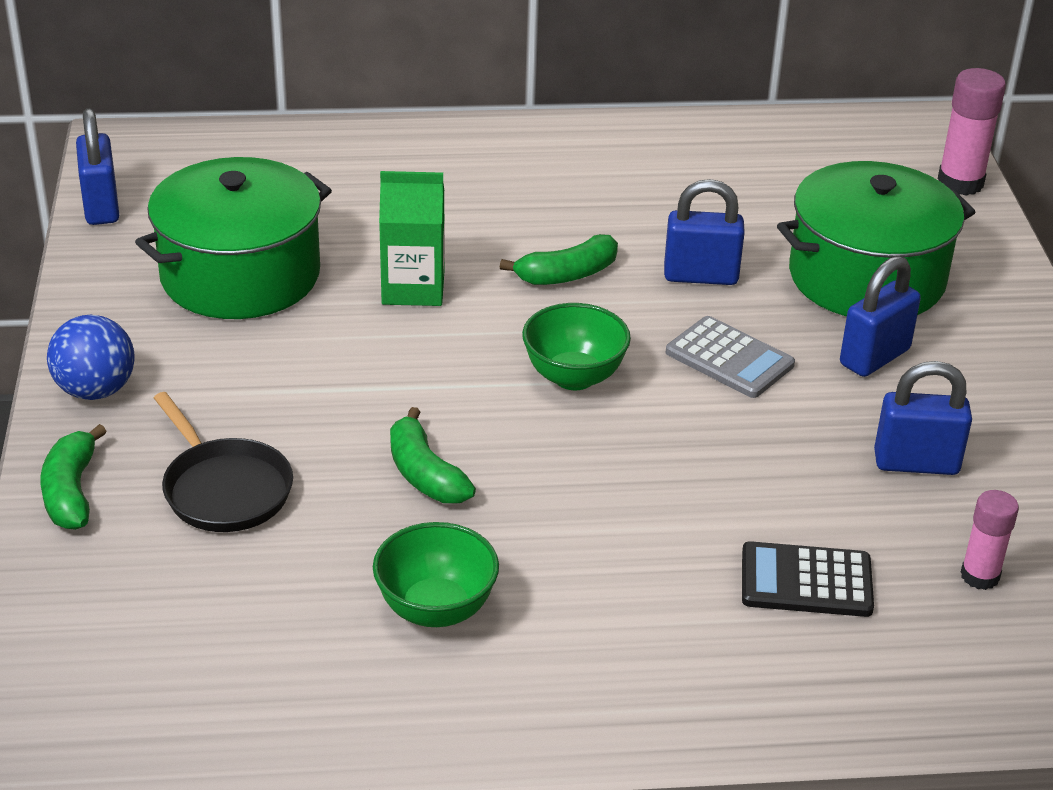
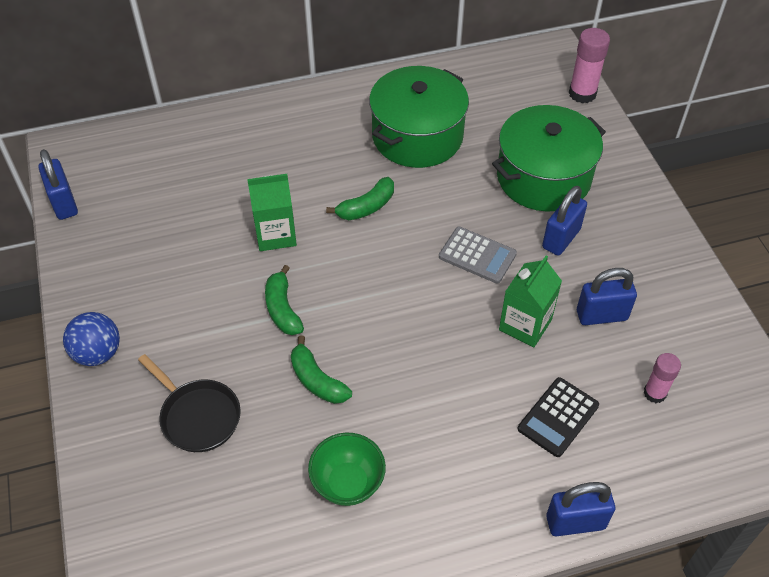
camera: 10 degrees left, 15 degrees up
green banana [41,424,107,530] -> green banana moved to [265,265,304,335]
green pot [135,157,332,319] -> green pot moved to [369,66,469,168]
green bowl [522,303,631,390] -> none
blue padlock [664,179,745,285] -> blue padlock moved to [546,482,615,537]
black calculator [742,541,874,617] -> black calculator turned 45 degrees counterclockwise [518,377,599,457]
none -> green carton [499,256,562,347]

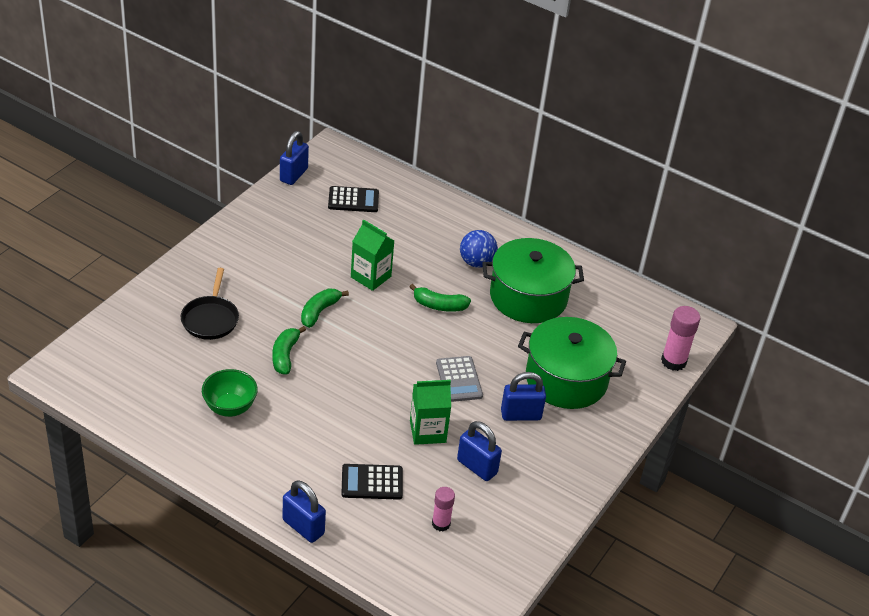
camera: 45 degrees right, 10 degrees down
blue ball [63,312,120,366] -> blue ball moved to [460,230,498,268]
none -> black calculator [328,186,379,212]

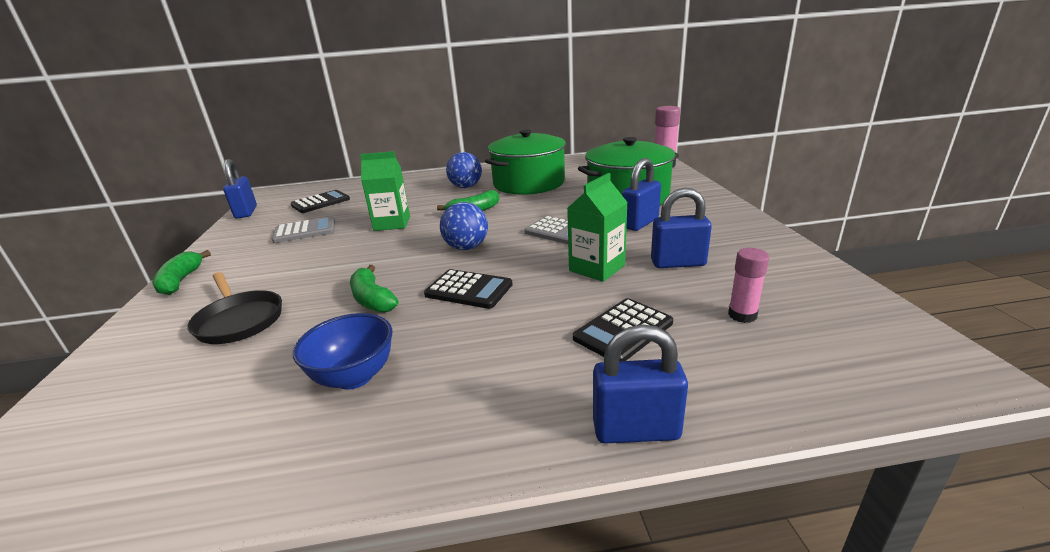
camera: 35 degrees left, 15 degrees down
green bowl [202,369,258,417] -> blue bowl [293,313,392,390]
green banana [301,288,349,328] -> green banana moved to [152,250,211,295]
none -> grey calculator [272,216,335,243]
none -> black calculator [424,269,513,309]
none -> blue ball [440,202,488,250]

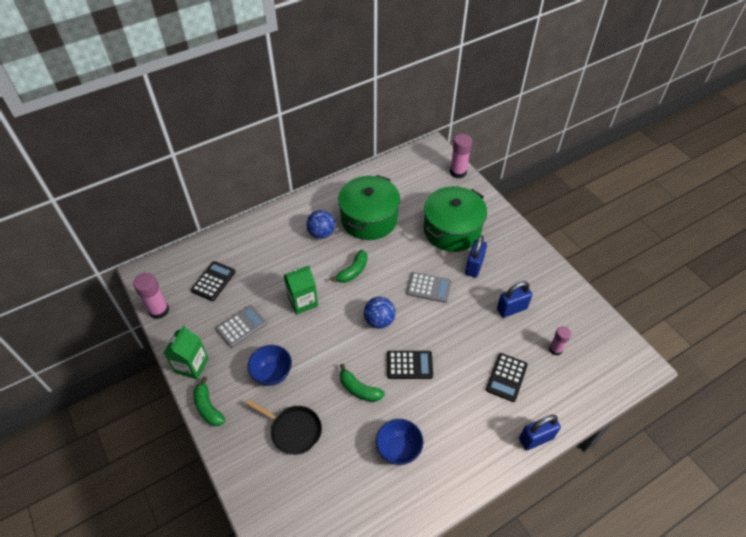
camera: 25 degrees left, 25 degrees up
blue padlock [223,159,257,219] -> pink glue stick [133,273,169,319]
green carton [567,173,628,282] -> green carton moved to [164,326,209,380]
none -> blue bowl [248,345,292,386]

